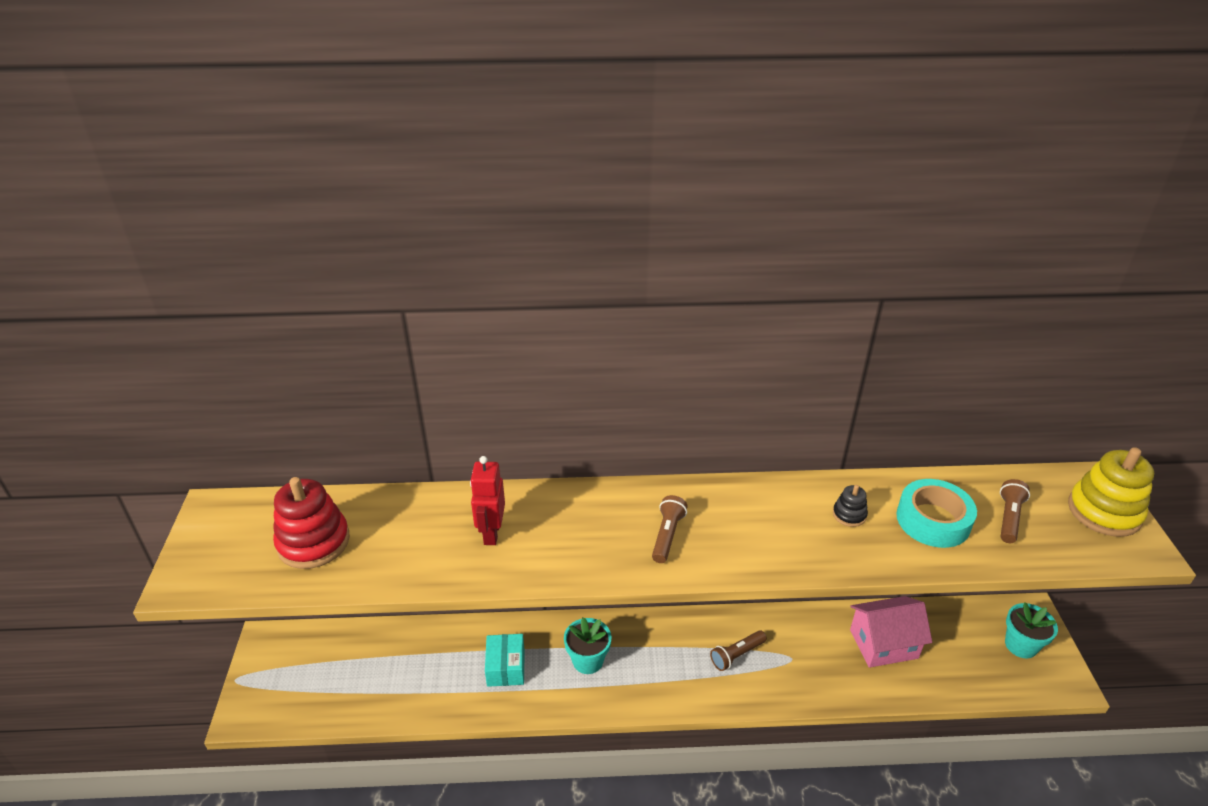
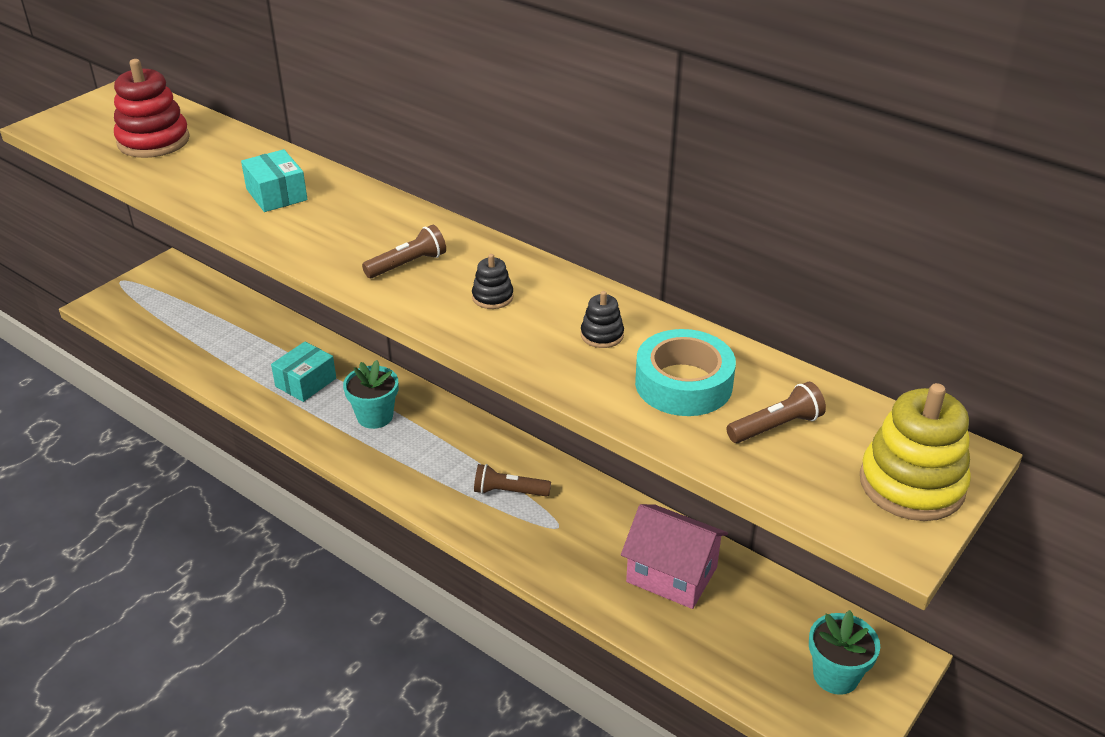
camera: 40 degrees right, 0 degrees up
red robot [470,456,505,545] -> turquoise box [241,149,308,212]
none -> black stacking toy [472,254,514,309]

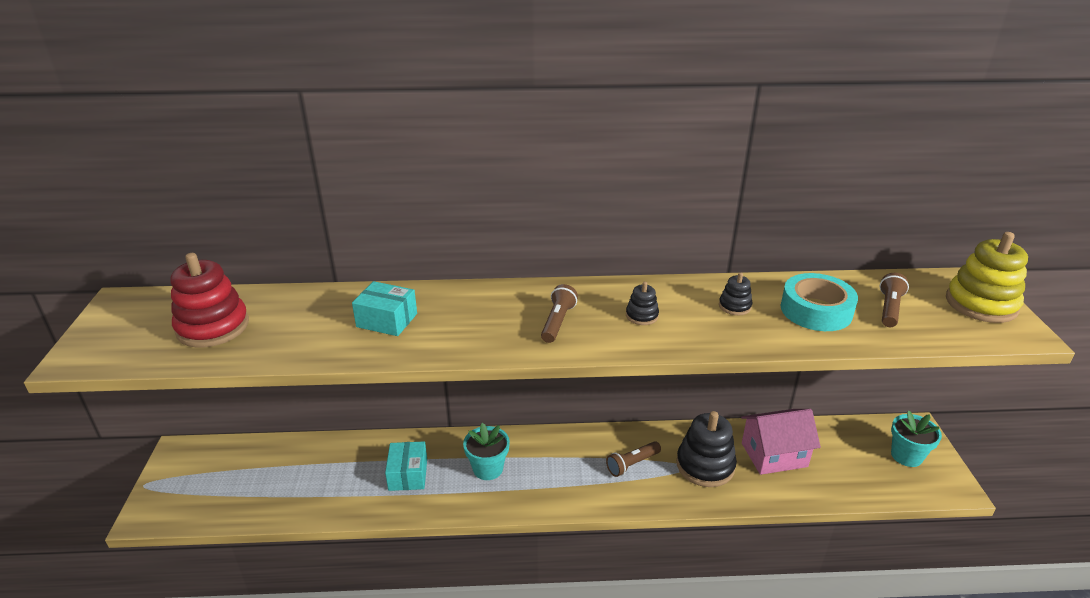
camera: 40 degrees left, 5 degrees down
none -> black stacking toy [676,411,737,487]

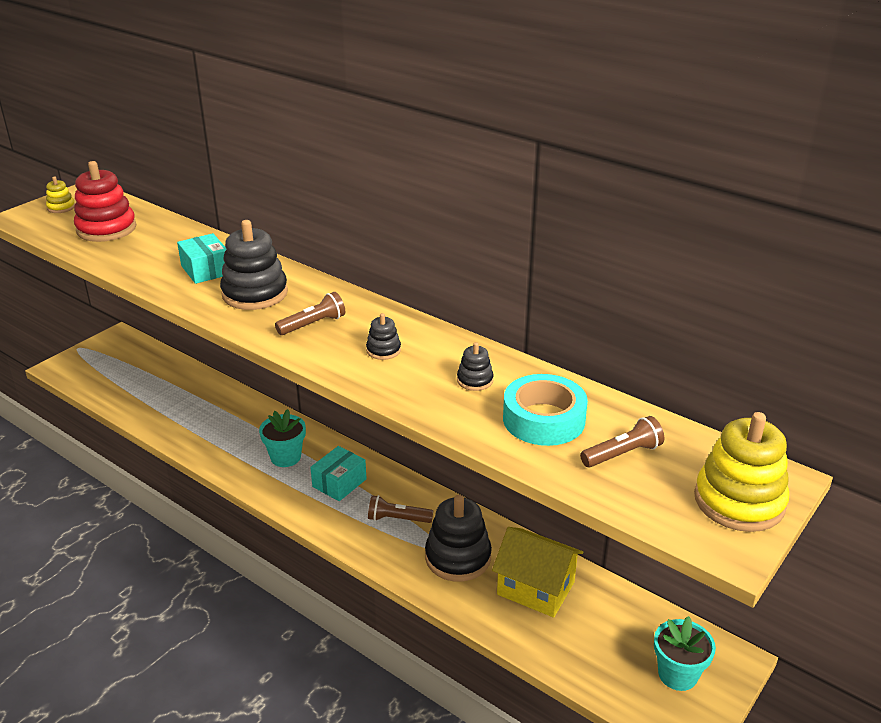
camera: 40 degrees right, 0 degrees up
turquoise box [385,441,427,491] -> turquoise box moved to [310,446,367,501]
pink house [741,409,821,475] -> yellow house [492,527,583,618]
none -> yellow stacking toy [46,177,75,213]
none -> black stacking toy [220,220,288,310]

